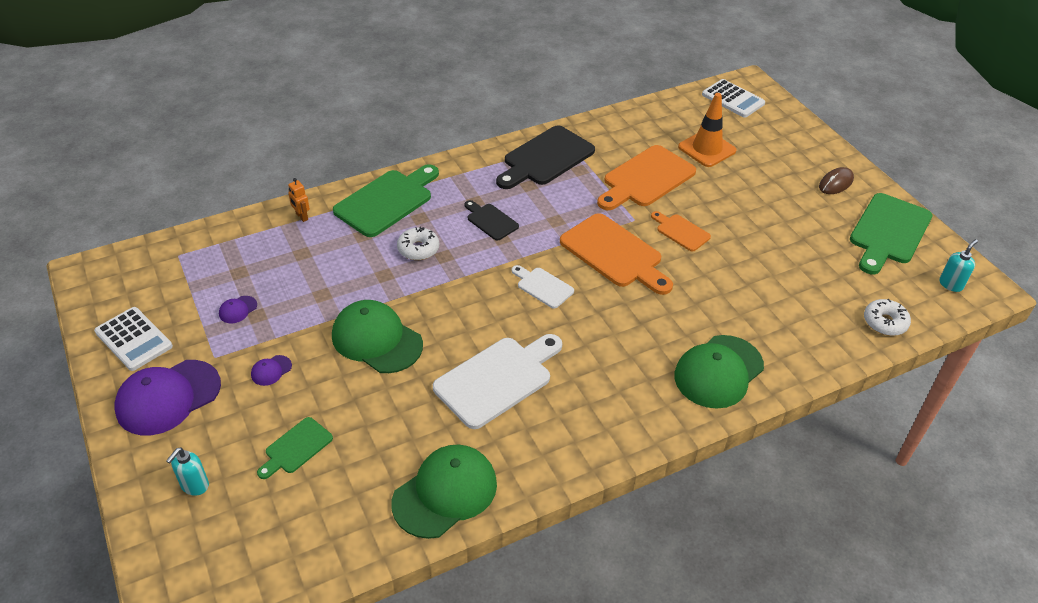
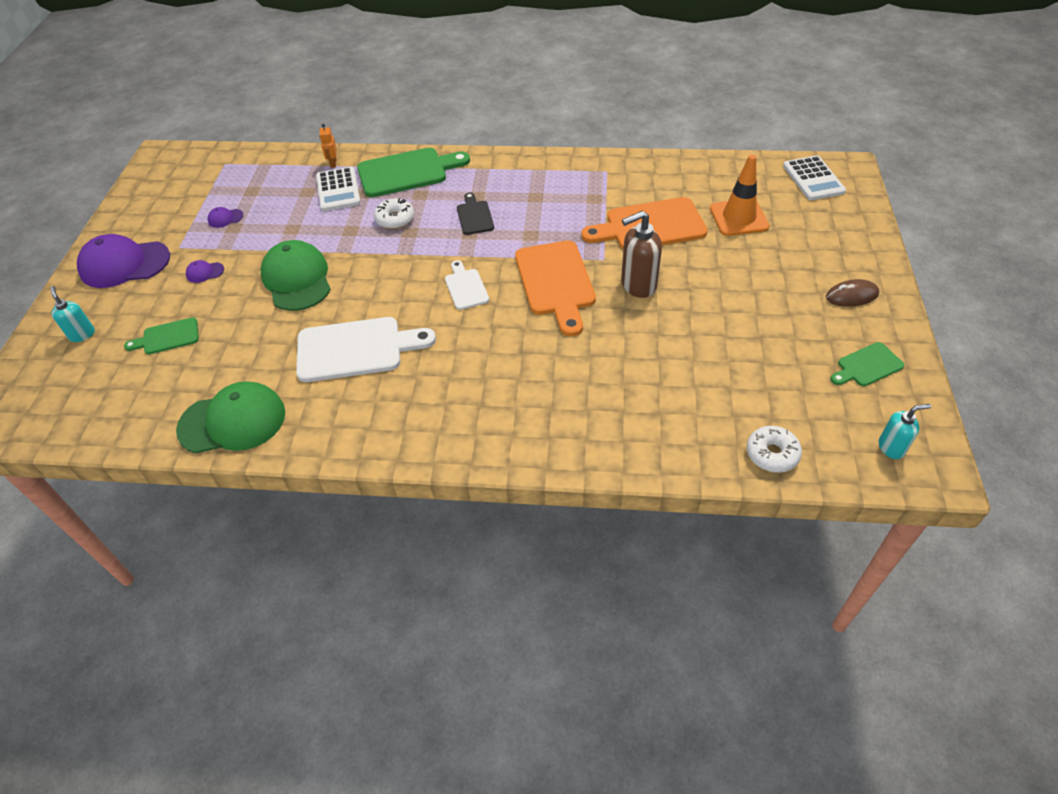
camera: 35 degrees right, 5 degrees up
white calculator [94,307,173,371] -> white calculator moved to [316,167,361,211]
turquoise soap dispenser [166,448,209,496] -> turquoise soap dispenser turned 90 degrees clockwise [51,286,95,342]
black cutting board [496,125,595,189] -> none
orange cutting board [651,211,711,252] -> brown soap dispenser [621,211,662,298]
green cap [674,335,764,409] -> none
green cutting board [850,193,932,274] -> green cutting board [830,342,905,386], size x0.53

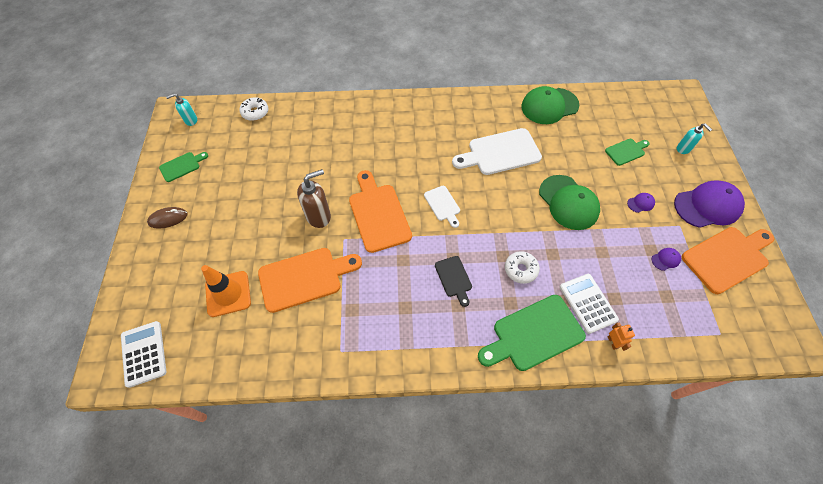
camera: 170 degrees right, 10 degrees up
none -> orange cutting board [681,227,774,294]

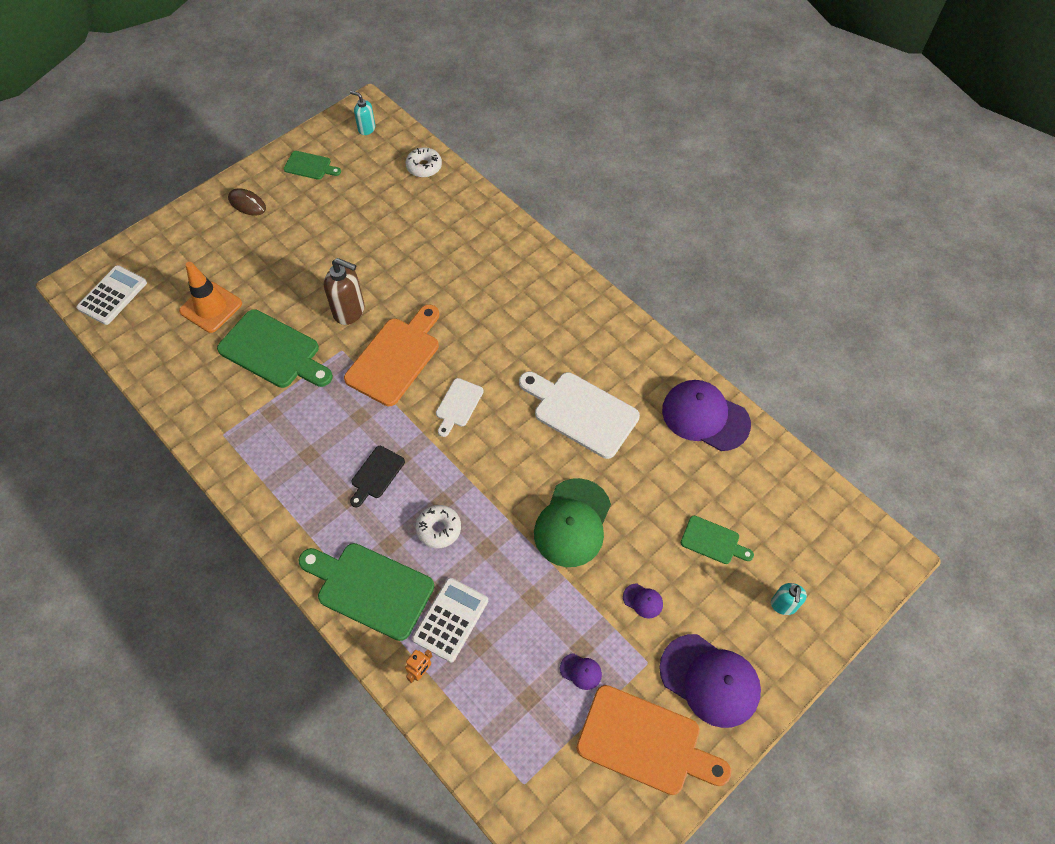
camera: 50 degrees right, 0 degrees up
orange cutting board [258,248,362,313] -> green cutting board [217,309,333,388]
green cap [521,86,579,124] -> purple cap [662,380,751,451]

